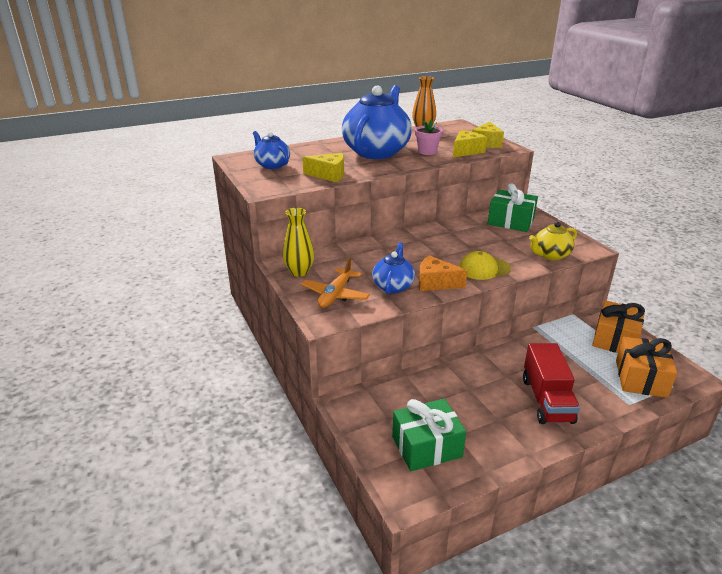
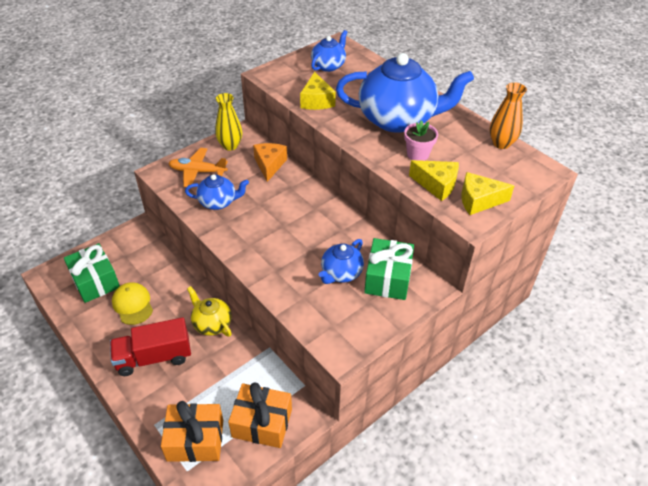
camera: 75 degrees right, 15 degrees up
orange cheese [419,255,467,291] -> orange cheese moved to [253,143,287,182]
yellow cap [459,251,511,280] -> yellow cap moved to [112,282,153,325]
yellow teapot [529,222,577,260] -> yellow teapot moved to [187,286,232,337]
none -> blue teapot [319,239,364,284]

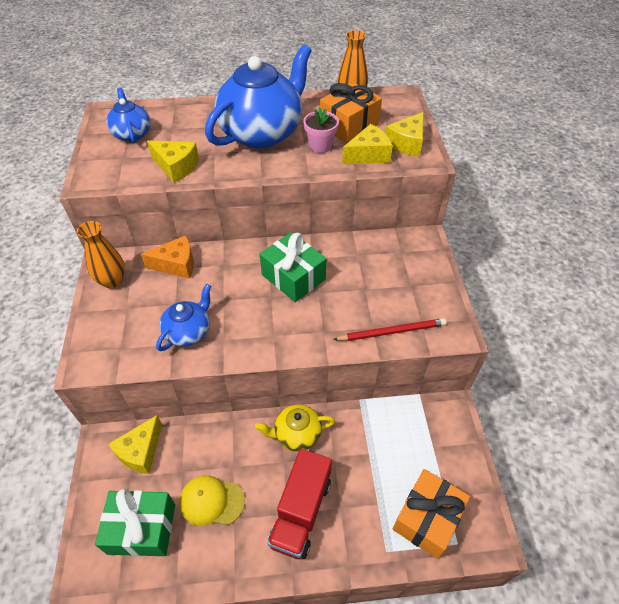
camera: 55 degrees left, 5 degrees up
orange plane [168,148,228,187] -> none
yellow vase [215,93,243,151] -> orange vase [77,221,125,288]
orange gift [228,383,292,448] -> orange gift moved to [320,82,382,143]
orange cheese [253,143,287,182] -> orange cheese turned 135 degrees clockwise [141,235,194,279]
blue teapot [319,239,364,284] -> none
green gift [364,238,414,300] -> green gift moved to [260,232,326,302]
none -> yellow cheese [108,415,162,474]
none -> red pencil [333,318,447,341]

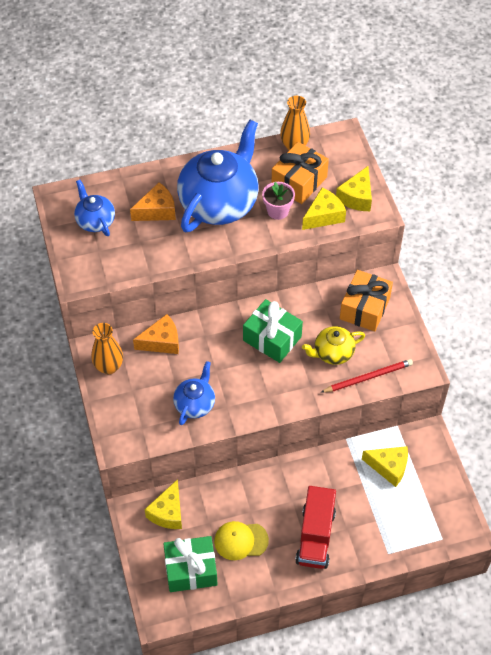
camera: 10 degrees left, 5 degrees up
yellow cheese [147,140,199,183] -> yellow cheese moved to [362,446,408,487]
yellow teapot [255,404,335,452] -> yellow teapot moved to [302,326,365,365]
orange gift [393,469,470,559] -> orange gift moved to [340,270,393,331]
none -> orange cheese [130,182,176,221]

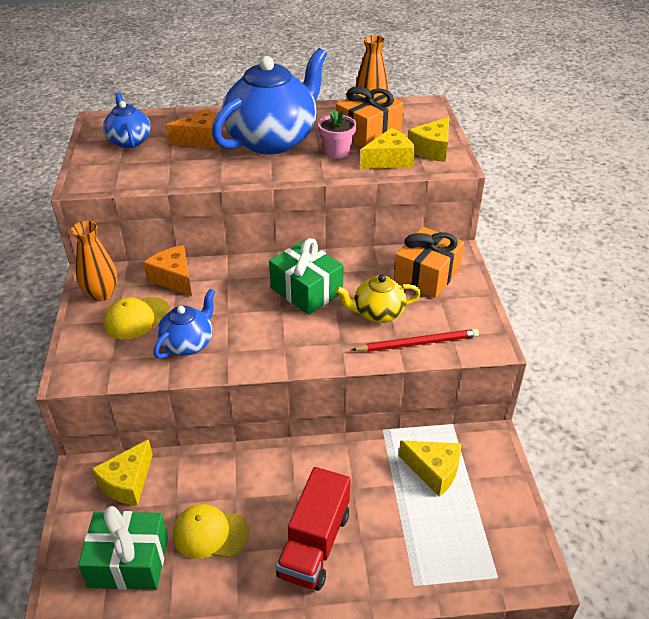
camera: 10 degrees right, 15 degrees down
orange cheese [133,314,179,354] -> orange cheese turned 120 degrees counterclockwise [144,245,192,296]
none -> yellow cap [104,297,170,339]

